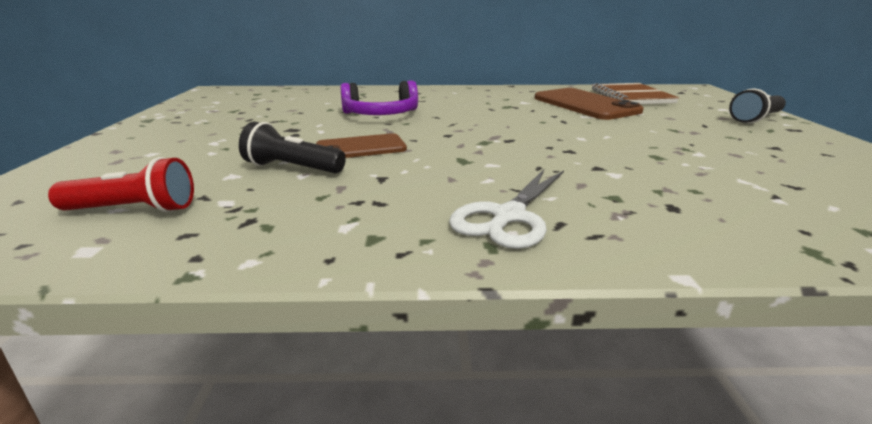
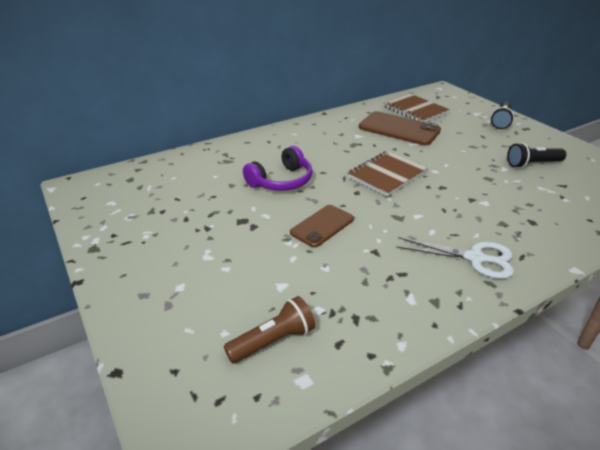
camera: 30 degrees left, 10 degrees up
red flashlight [48,157,194,213] -> brown flashlight [224,296,315,363]
black flashlight [239,122,346,173] -> black flashlight moved to [507,143,566,168]
white scissors [449,169,564,249] -> white scissors turned 75 degrees counterclockwise [396,237,514,279]
none -> brown notebook [347,151,428,197]

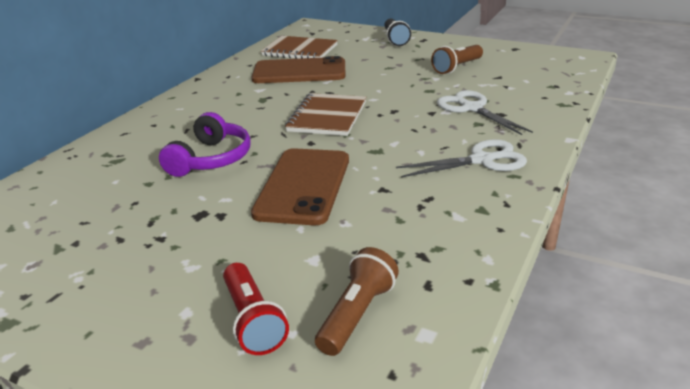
camera: 30 degrees left, 5 degrees down
brown phone [290,205,354,248] -> brown phone [251,148,349,225], size x1.59
black flashlight [507,143,566,168] -> brown flashlight [431,45,483,74]
none -> red flashlight [223,263,289,355]
none -> white scissors [437,90,533,135]

